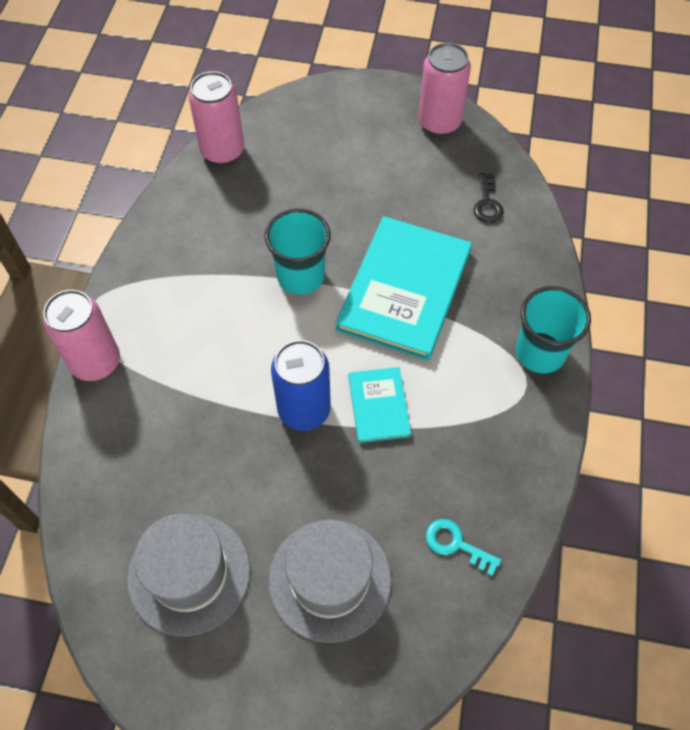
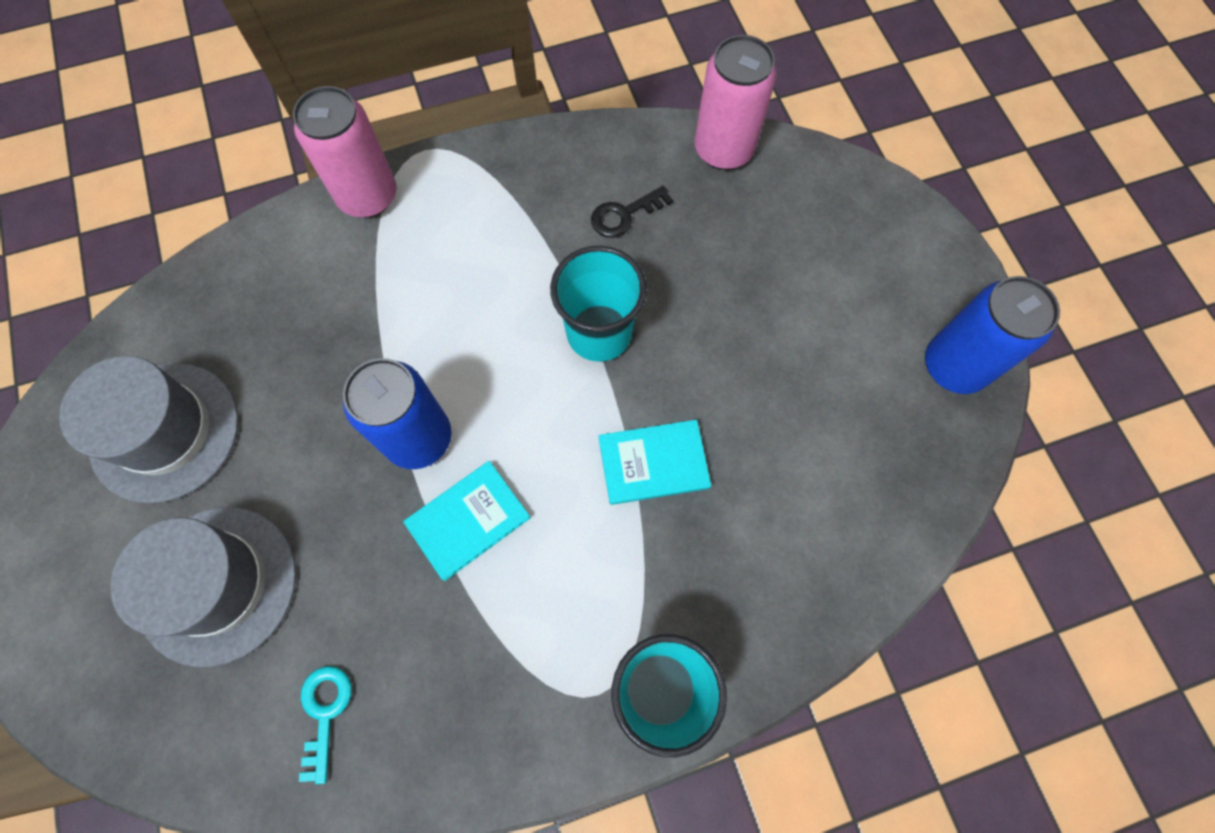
camera: 60 degrees right, 10 degrees up
turquoise book [335,216,472,361] -> turquoise book [599,420,711,505], size x0.50
pink can [418,42,471,136] -> blue can [925,276,1060,394]
black key [474,173,504,223] -> black key moved to [591,186,673,238]

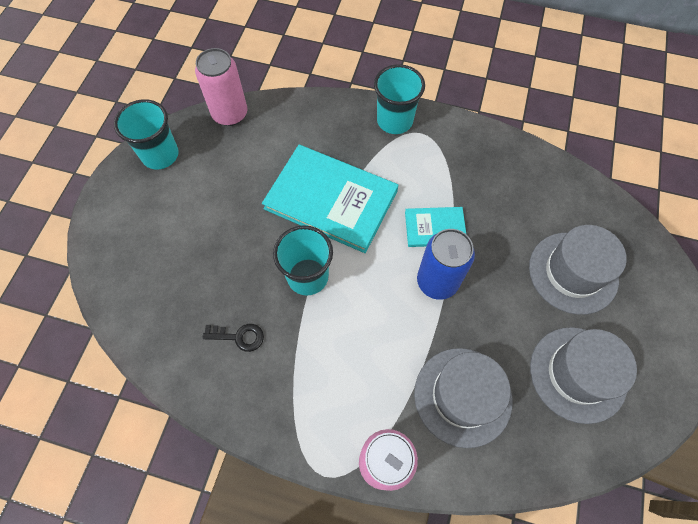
camera: 145 degrees left, 5 degrees down
turquoise key [299,666,352,784] -> none
turquoise book [599,420,711,505] -> turquoise book [262,145,398,253], size x1.99
pink can [694,35,777,170] -> pink can moved to [195,48,247,126]
blue can [925,276,1060,394] -> turquoise cup [114,99,179,169]
none -> grey hat [414,348,512,448]

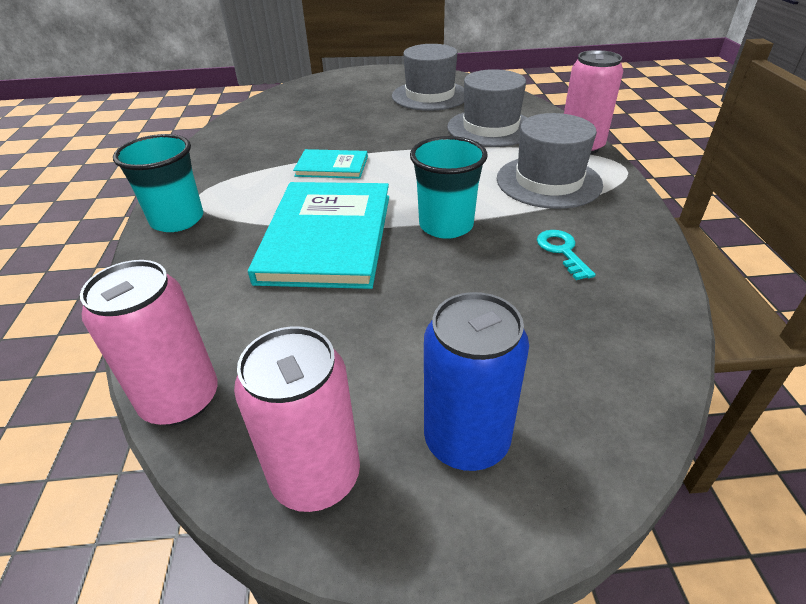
camera: 110 degrees left, 25 degrees down
turquoise cup [114,99,179,169] -> pink can [234,326,360,512]
black key [202,324,264,352] -> turquoise key [537,230,596,280]
turquoise book [405,207,466,247] -> turquoise book turned 60 degrees counterclockwise [293,149,368,179]
blue can [417,229,475,300] -> blue can moved to [424,292,529,471]
grey hat [529,225,627,315] -> grey hat moved to [497,113,603,209]

